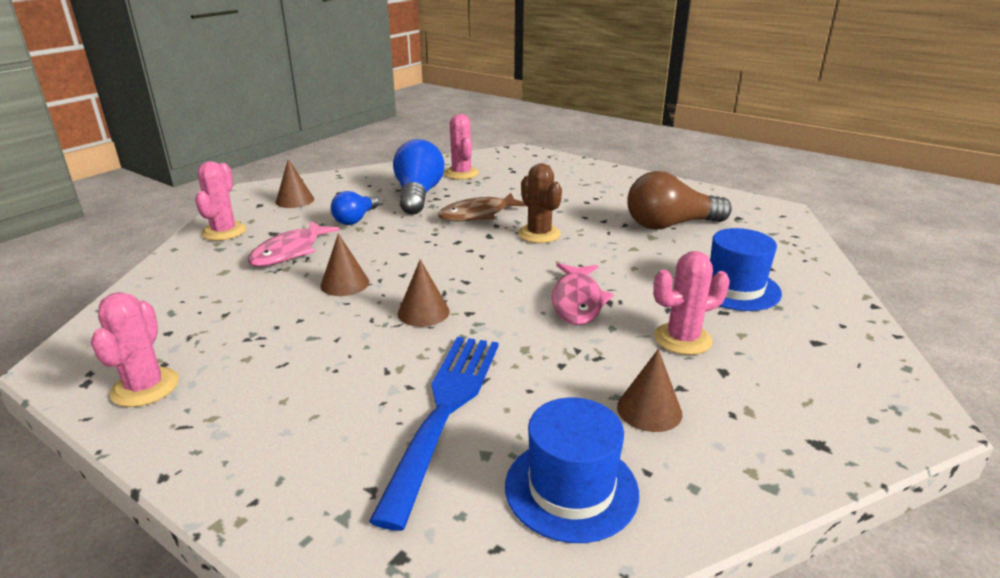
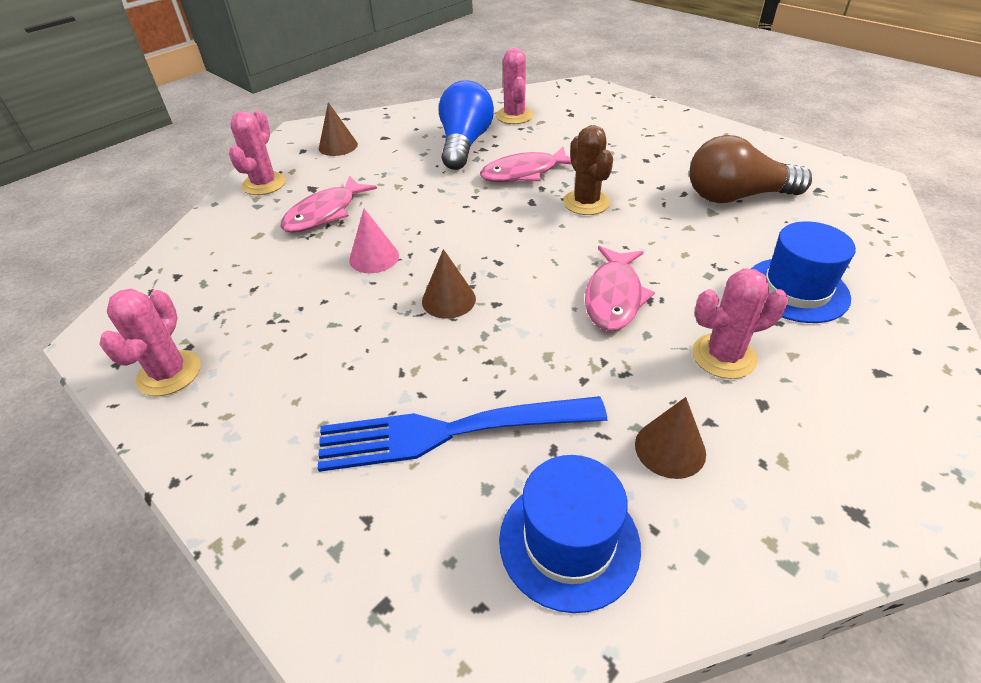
camera: 10 degrees right, 15 degrees up
brown cone [320,233,369,296] -> pink cone [349,209,399,273]
blue light bulb [331,191,379,225] -> none
blue fork [369,337,499,531] -> blue fork turned 120 degrees counterclockwise [318,396,607,472]
brown fish [438,193,526,222] -> pink fish [480,147,572,182]

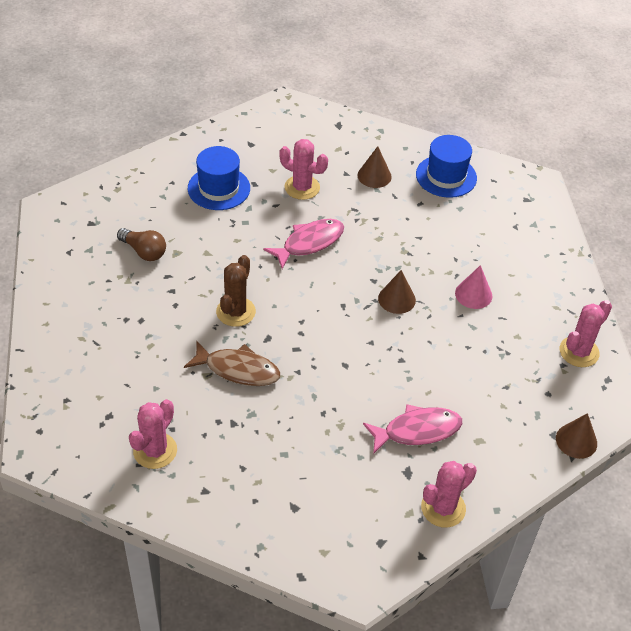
camera: 145 degrees left, 5 degrees up
blue fork [318,396,607,472] -> none
brown cone [319,102,358,156] -> brown cone moved to [556,413,597,459]
pink cone [349,209,399,273] -> pink cone moved to [455,265,492,309]
blue light bulb [439,80,494,170] -> none
pink fish [480,147,572,182] -> brown fish [184,341,280,386]
brown light bulb [689,135,812,203] -> brown light bulb [117,228,166,261], size x0.59

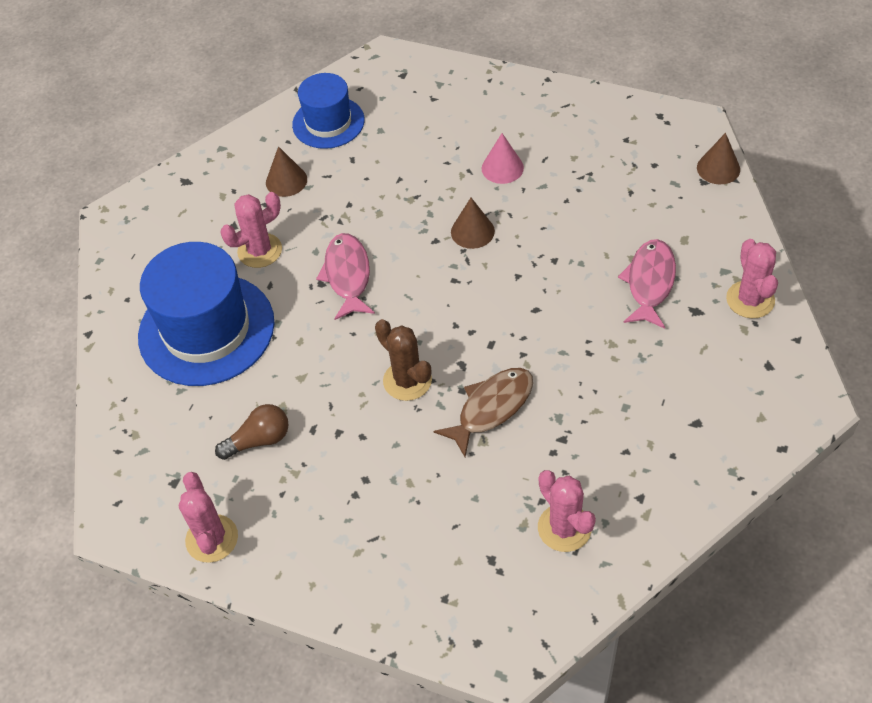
camera: 55 degrees left, 5 degrees up
blue hat [188,146,250,210] -> blue hat [138,242,275,386], size x1.66
pink cactus [560,300,612,367] -> pink cactus moved to [179,472,238,563]

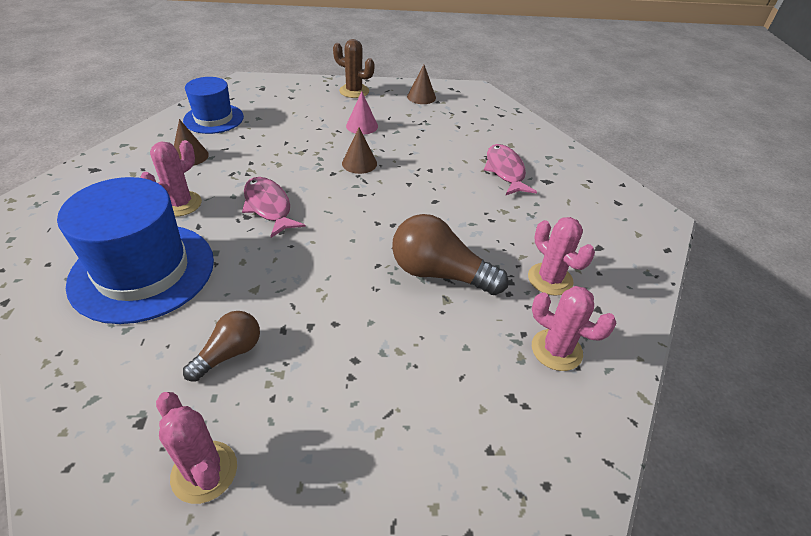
camera: 30 degrees left, 10 degrees down
brown cactus [375,319,432,401] -> brown cactus moved to [333,39,374,98]
brown fish [434,368,533,457] -> brown light bulb [392,214,509,295]
brown cone [697,133,740,184] -> brown cone moved to [407,65,436,104]
pink cactus [726,239,778,318] -> pink cactus moved to [528,217,595,296]

